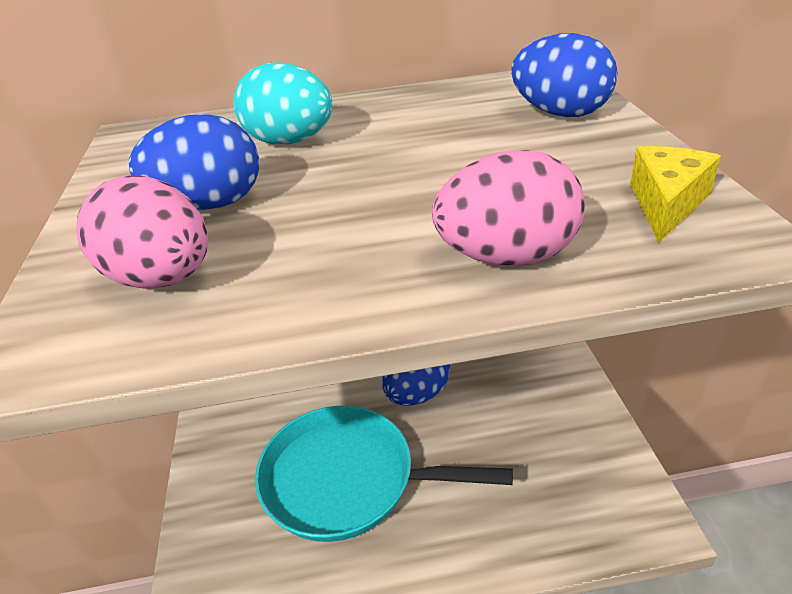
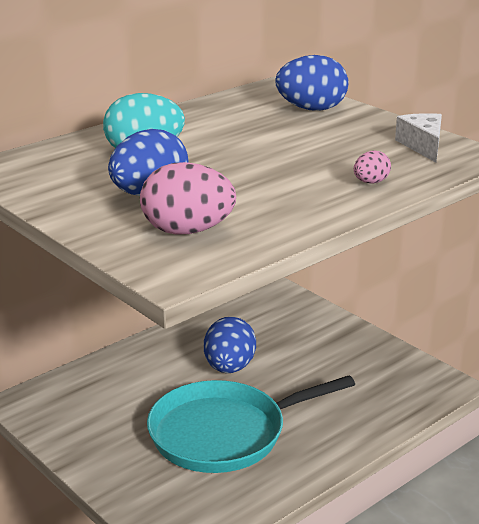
camera: 35 degrees left, 10 degrees down
pink egg [432,150,585,266] -> pink egg [354,150,391,183], size x0.50
yellow cheese [630,146,721,243] -> white cheese [395,113,442,162]

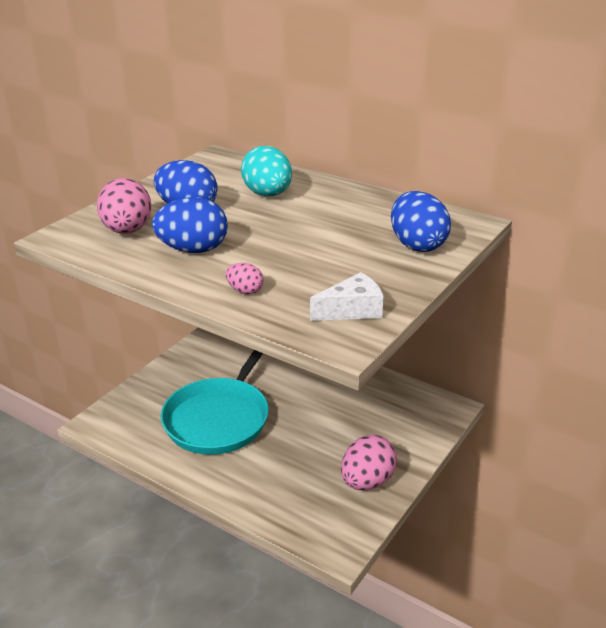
camera: 75 degrees right, 5 degrees up
turquoise pan [147,376,355,473] -> turquoise pan turned 120 degrees counterclockwise [161,350,269,455]
blue egg [204,317,256,373] -> blue egg moved to [152,197,228,253]
none -> pink egg [341,435,397,490]

